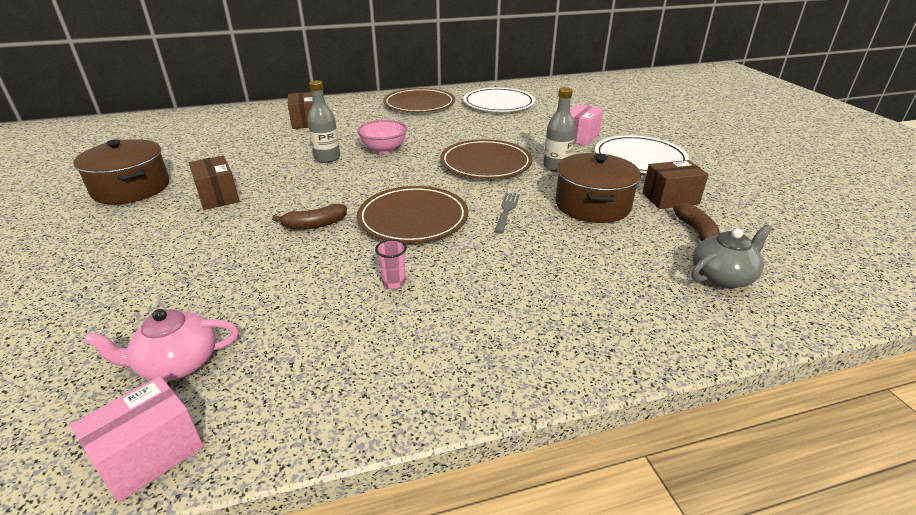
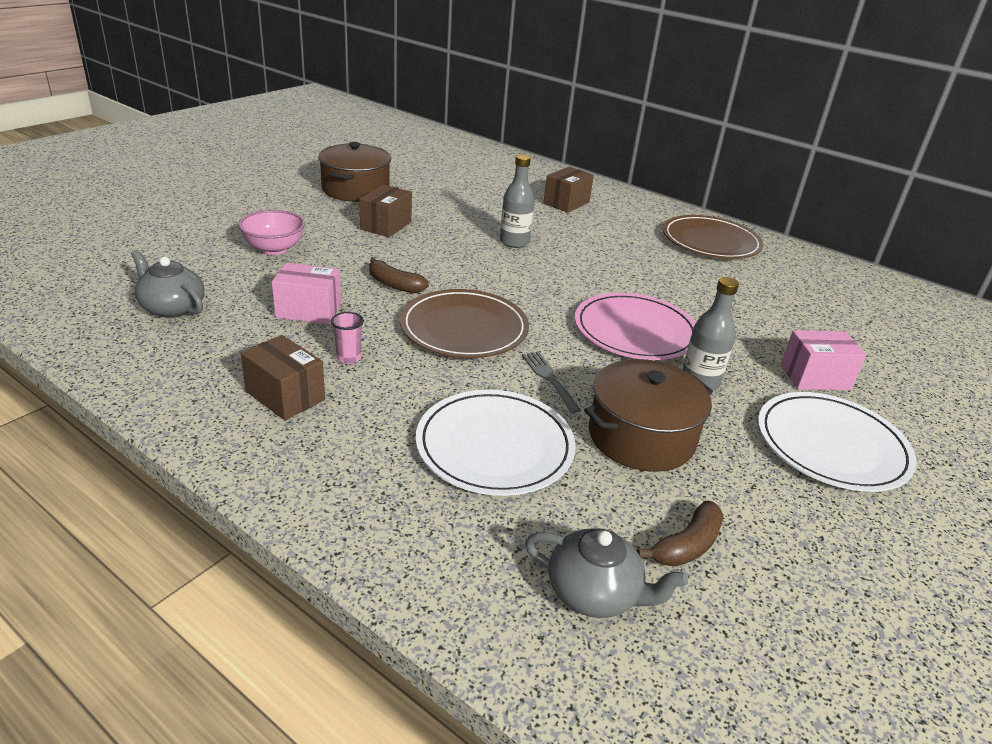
camera: 50 degrees right, 0 degrees up
pink box [71,376,204,503] -> pink box moved to [272,263,341,324]
pink teapot [83,309,239,381] -> grey teapot [131,250,205,318]
pink bowl [357,120,407,154] -> pink bowl moved to [238,210,305,255]
brown plate [440,139,533,179] -> pink plate [575,293,696,360]
white plate [463,88,535,112] -> white plate moved to [416,390,576,496]
grey fork [494,193,520,234] -> grey fork turned 90 degrees counterclockwise [522,351,581,413]
brown box [642,160,709,209] -> brown box moved to [241,335,325,421]

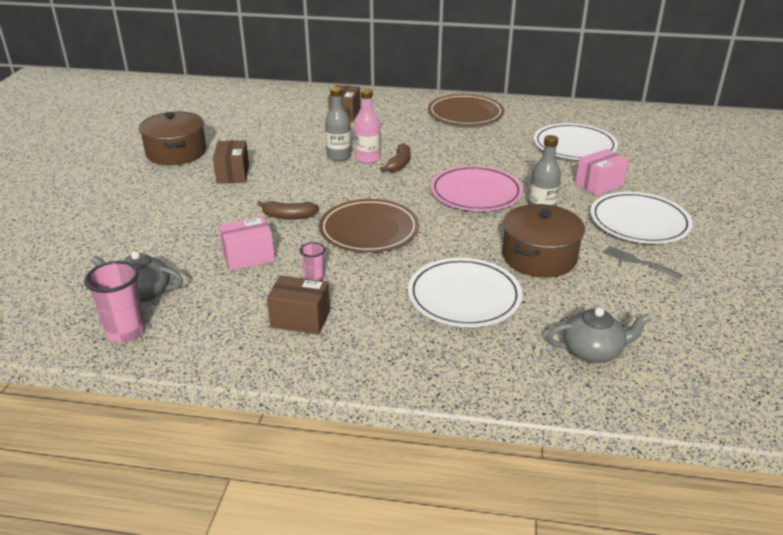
camera: 25 degrees left, 0 degrees up
pink bowl [238,210,305,255] -> none
grey fork [522,351,581,413] -> grey fork moved to [603,246,683,279]
brown banana [637,501,723,567] -> brown banana moved to [380,144,410,172]
none -> pink cup [84,261,145,343]
none -> pink bottle [355,89,380,164]
none -> white plate [534,123,618,160]

